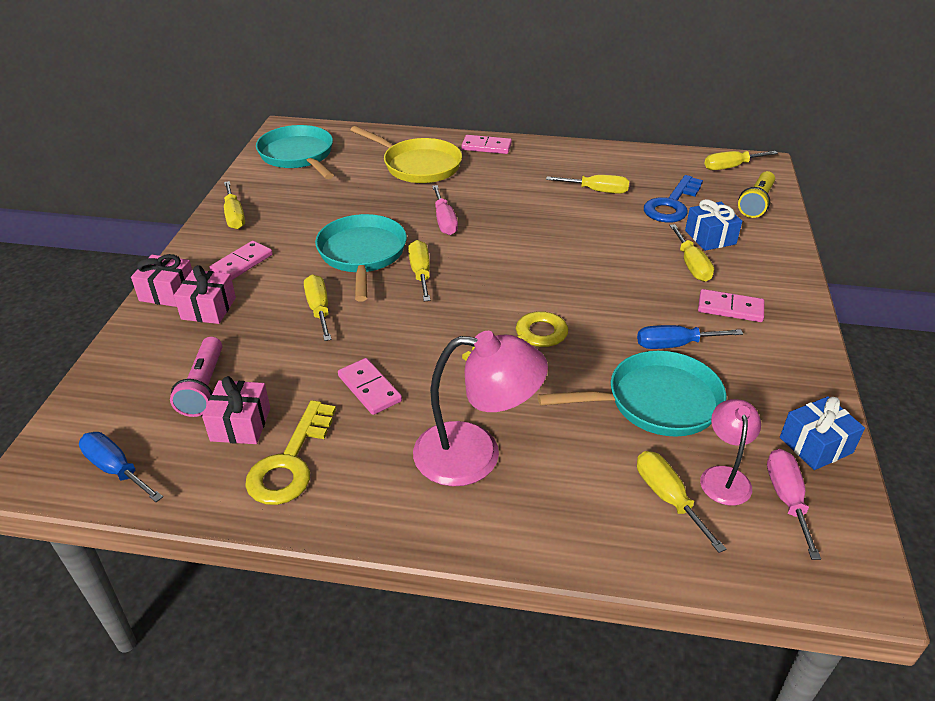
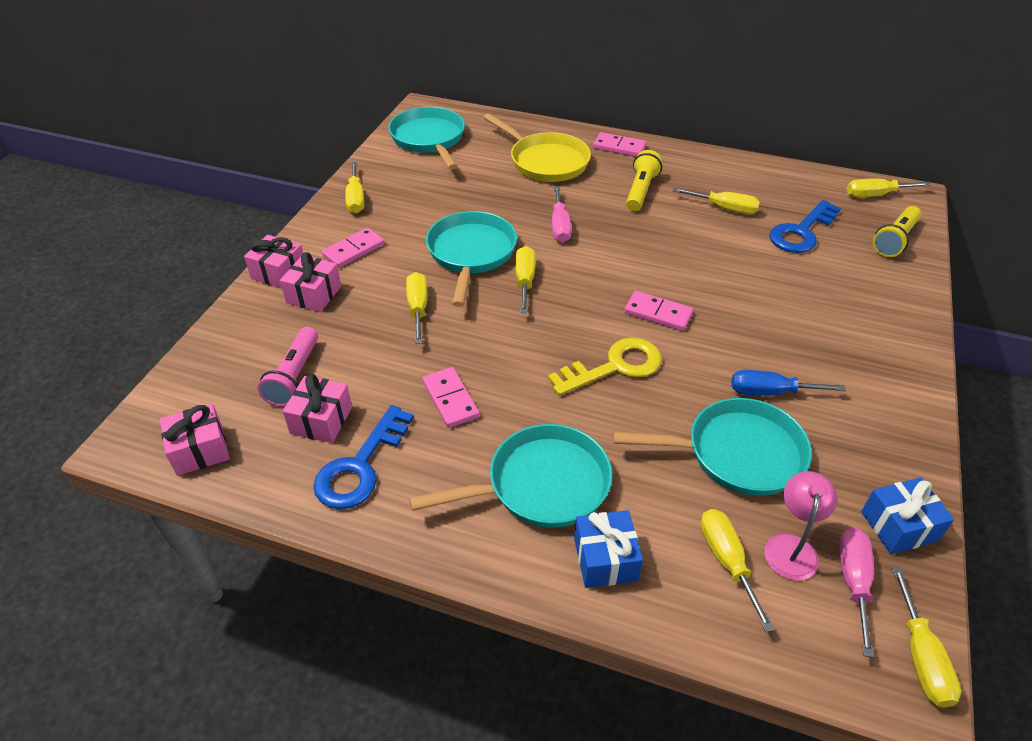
camera: 10 degrees right, 5 degrees up
blue screwdriver [79,432,163,502] -> pink gift [160,403,230,476]
yellow key [245,400,336,505] -> blue key [314,405,414,509]
pink lamp [413,331,548,486] -> turquoise pan [409,424,612,528]
yellow screwdriver [669,224,714,282] -> yellow screwdriver moved to [892,567,961,708]
blue gift [685,199,742,251] -> blue gift moved to [574,510,643,588]
pink domino [698,289,764,322] -> pink domino moved to [624,291,693,331]
none -> yellow flashlight [626,150,663,211]

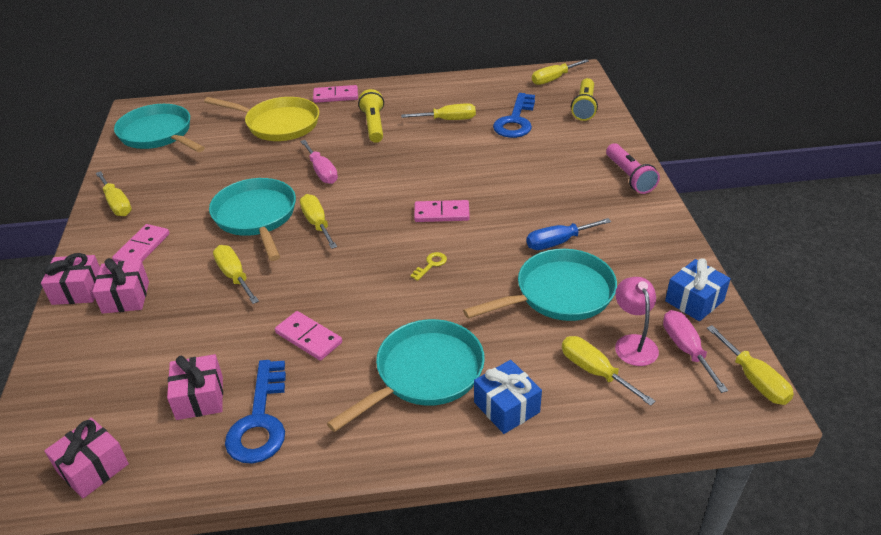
camera: 25 degrees left, 5 degrees down
pink flashlight [258,327,318,407] -> pink flashlight moved to [606,143,660,194]
yellow key [548,337,662,396] -> yellow key [410,252,447,281], size x0.44

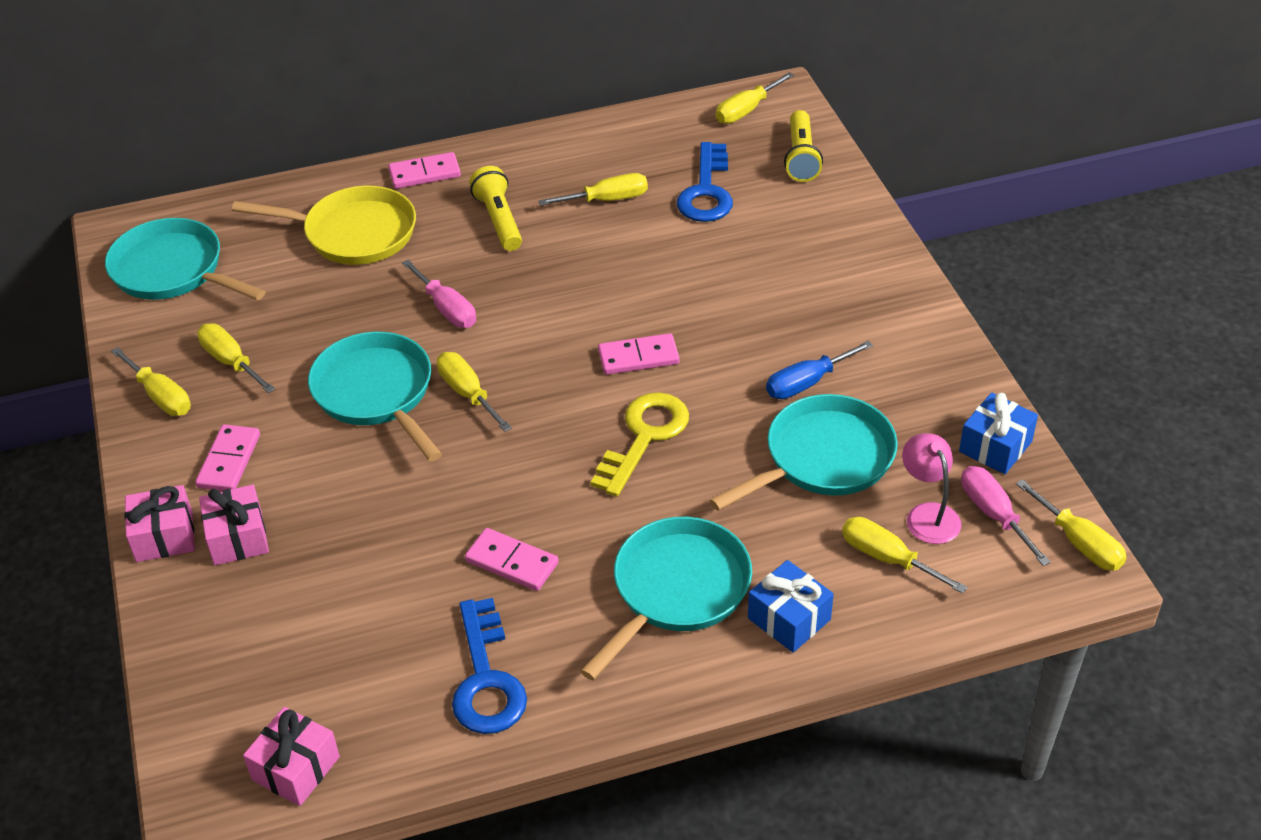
camera: 10 degrees left, 5 degrees up
pink gift [167,354,223,420] -> none
yellow screwdriver [213,245,259,304] -> yellow screwdriver moved to [197,323,275,393]
yellow key [410,252,447,281] -> yellow key [591,392,689,497], size x2.29
pink flashlight [606,143,660,194] -> none

